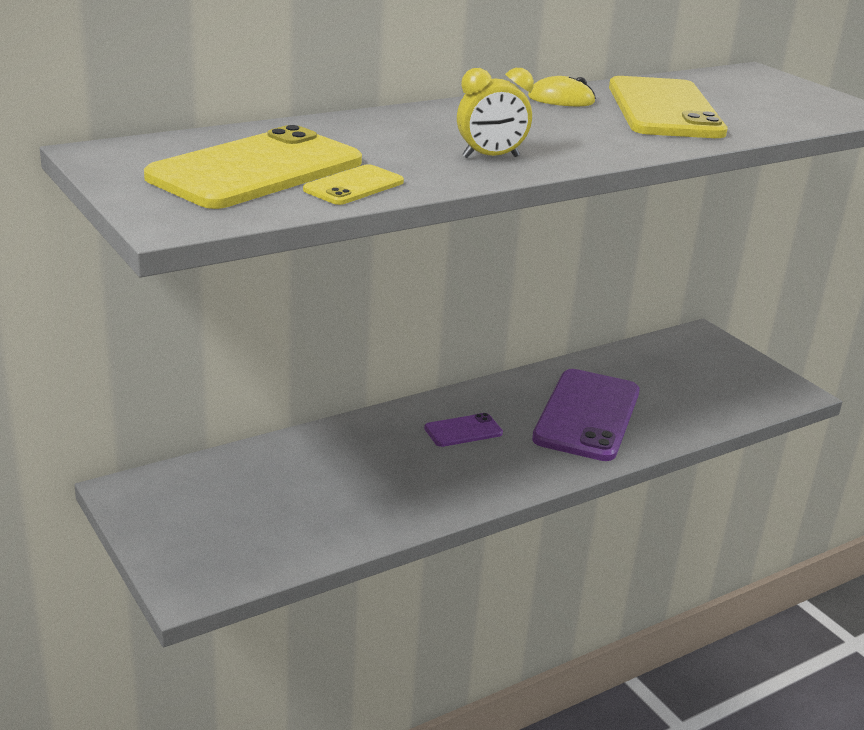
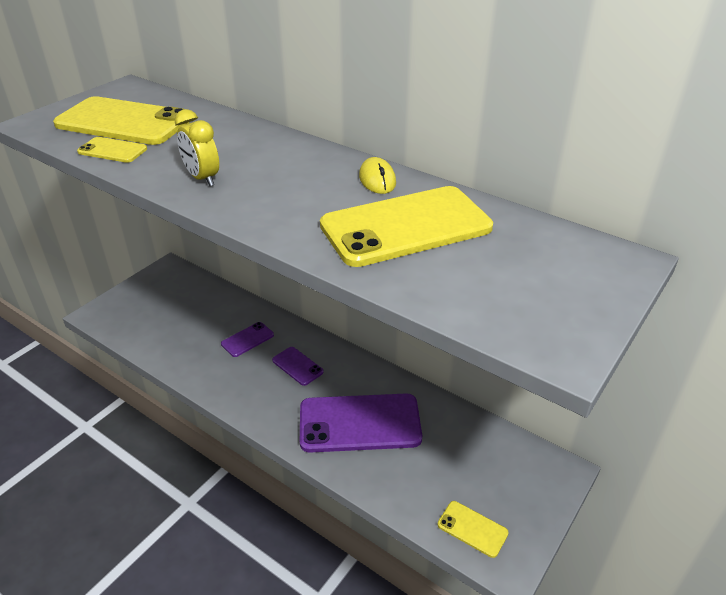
camera: 70 degrees right, 10 degrees up
none -> purple phone [221,322,274,357]
none -> yellow phone [438,501,509,558]

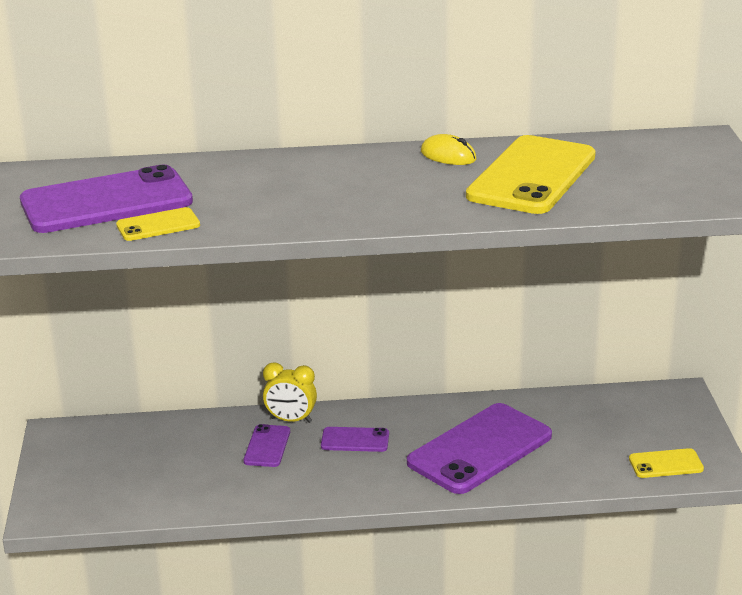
camera: 40 degrees left, 10 degrees down
yellow phone [53,96,189,145] -> purple phone [20,165,193,233]
yellow clock [175,109,219,186] -> yellow clock moved to [263,362,317,423]

